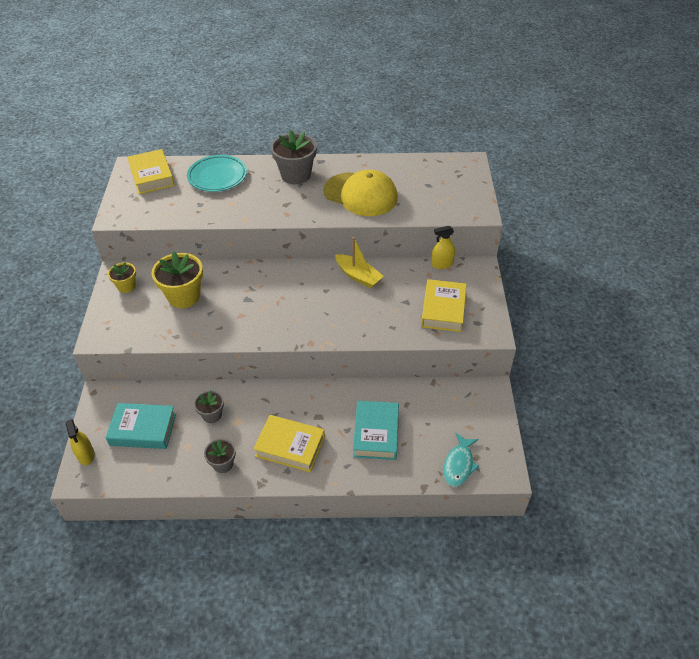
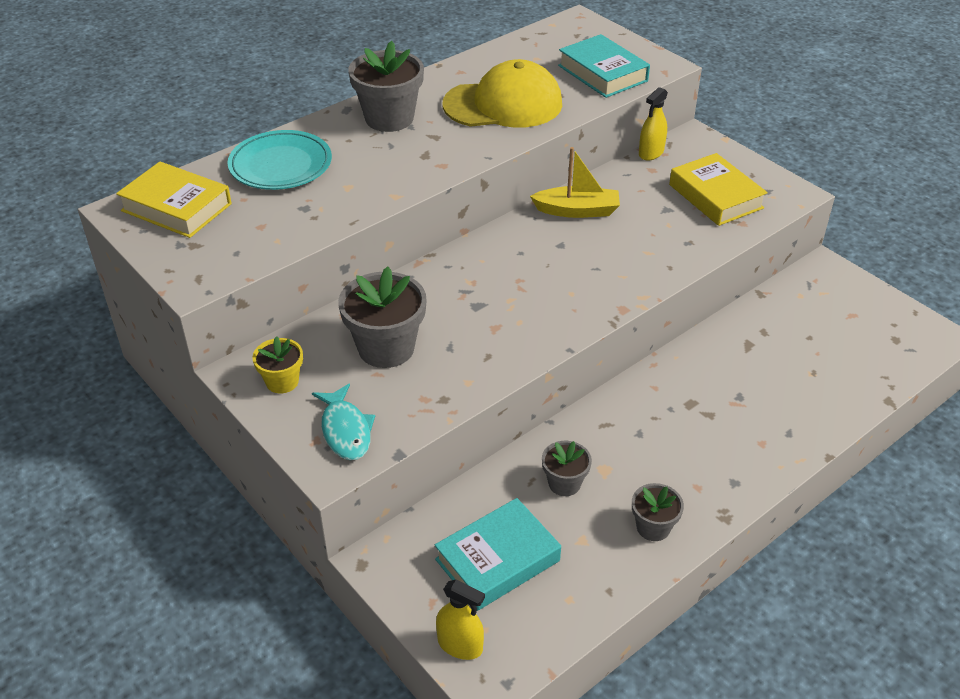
camera: 40 degrees left, 5 degrees down
yellow flower pot [151,252,203,308] -> grey flower pot [338,267,427,368]
yellow book [253,415,325,472] -> none
turquoise book [353,401,399,460] -> turquoise book moved to [558,34,650,98]
turquoise fish [443,432,479,487] -> turquoise fish moved to [312,384,375,460]

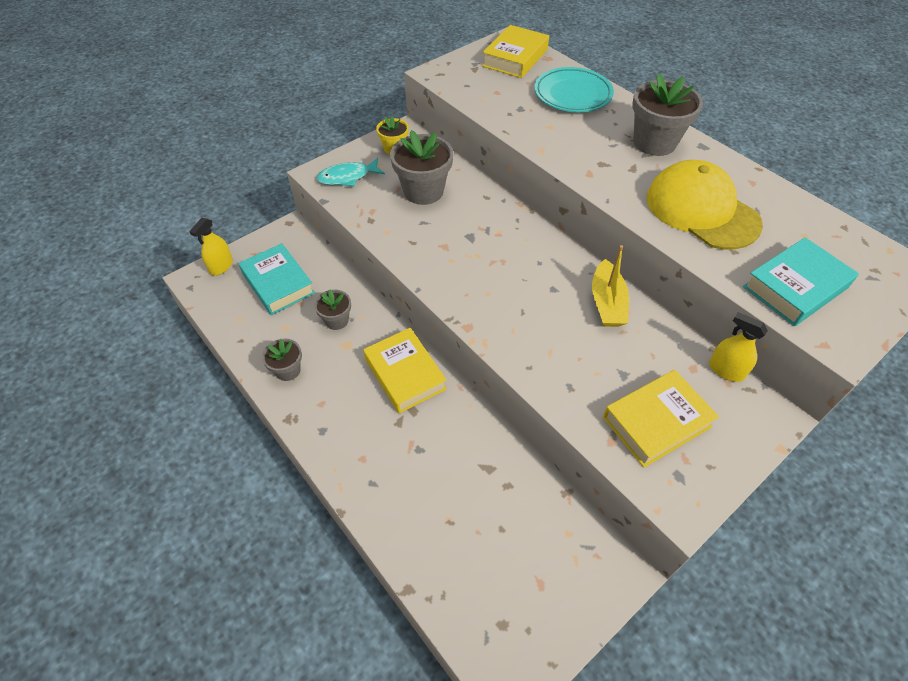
camera: 90 degrees right, 10 degrees up
yellow cap [443,59,562,128] -> yellow cap turned 150 degrees clockwise [647,160,763,249]
none -> yellow book [363,328,447,414]

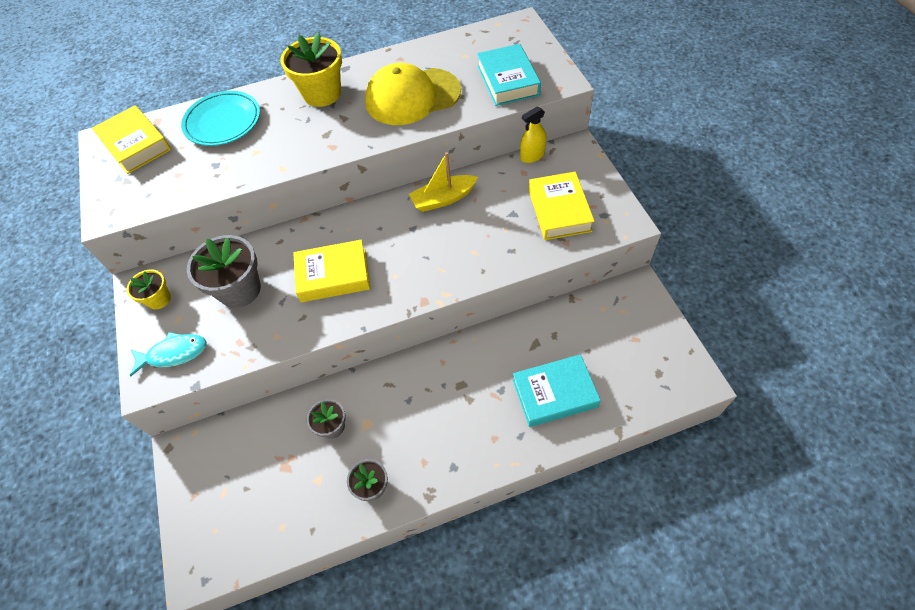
camera: 65 degrees left, 5 degrees up
yellow spray bottle [189,218,233,275] -> none
turquoise book [239,243,315,315] -> turquoise book moved to [513,354,601,427]
turquoise fish [317,158,385,187] -> turquoise fish turned 105 degrees counterclockwise [130,332,207,376]
yellow book [363,328,447,414] -> yellow book moved to [293,240,370,302]
yellow boat [592,245,629,327] -> yellow boat turned 135 degrees clockwise [409,152,478,212]
grey flower pot [632,74,703,156] -> yellow flower pot [280,32,342,107]

